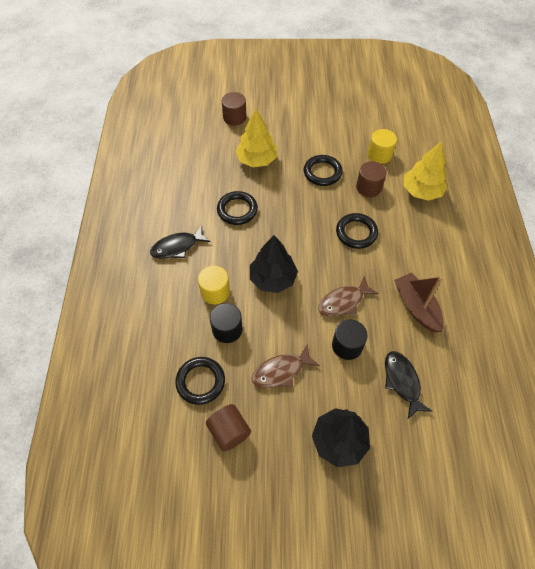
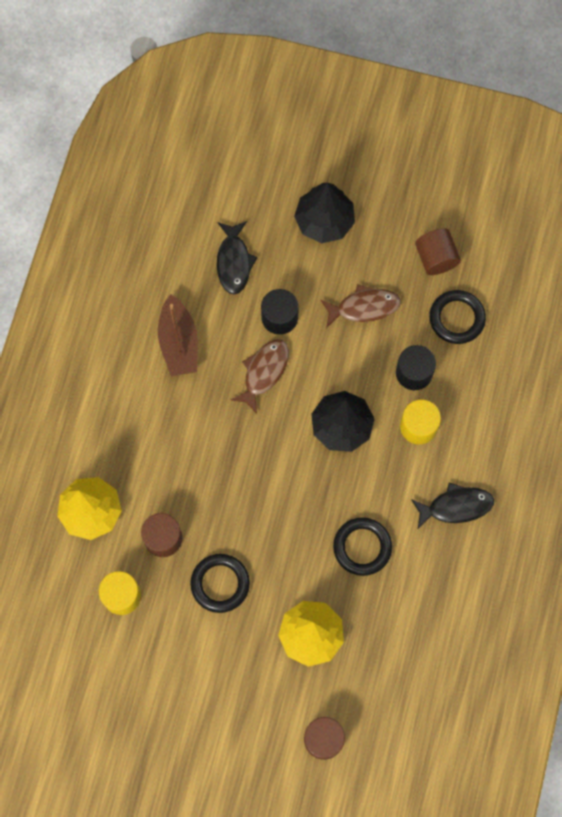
camera: 165 degrees left, 15 degrees up
brown fish [318,276,378,316] -> brown fish turned 45 degrees counterclockwise [230,339,289,414]
black ring [336,213,378,249] -> none

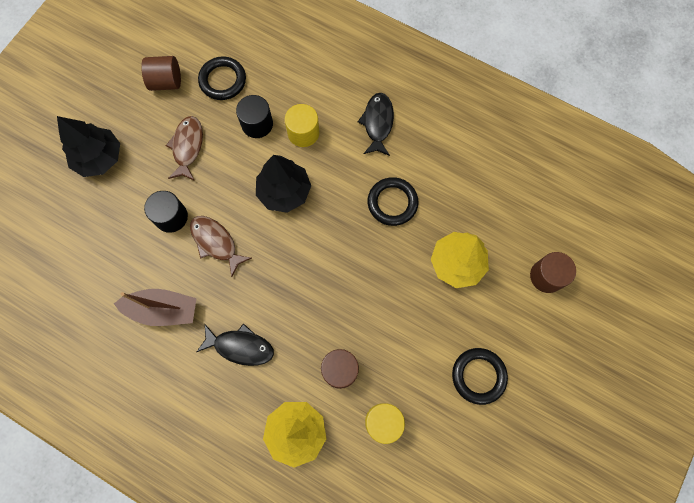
camera: 75 degrees left, 0 degrees up
black ring [190,554,250,613] -> black ring moved to [452,348,508,405]
black fish [217,221,257,294] -> black fish moved to [197,323,274,366]

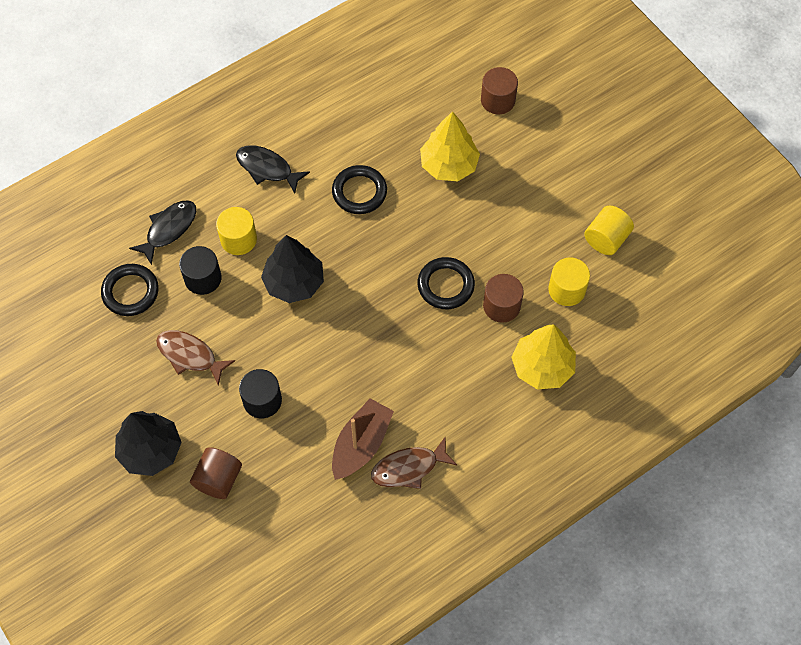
camera: 65 degrees left, 10 degrees down
brown cylinder [141,56,181,91] -> brown cylinder moved to [190,447,242,499]
brown fish [190,216,252,277] -> brown fish moved to [371,436,457,489]
black fish [197,323,274,366] -> black fish moved to [129,200,196,265]
black ring [452,348,508,405] -> black ring moved to [417,257,475,309]
none -> yellow cylinder [584,205,634,255]

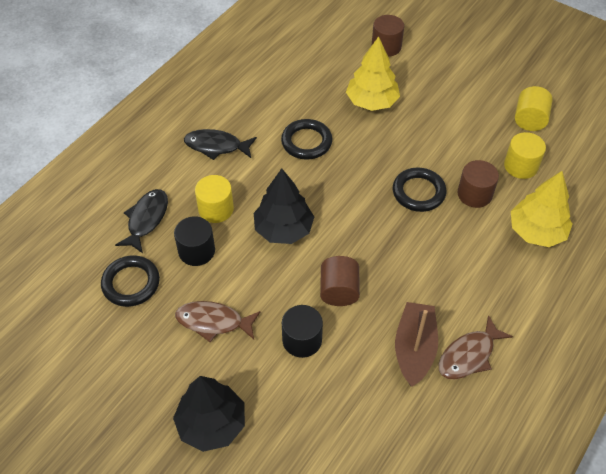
camera: 20 degrees left, 10 degrees down
brown cylinder [190,447,242,499] -> brown cylinder moved to [320,256,360,306]

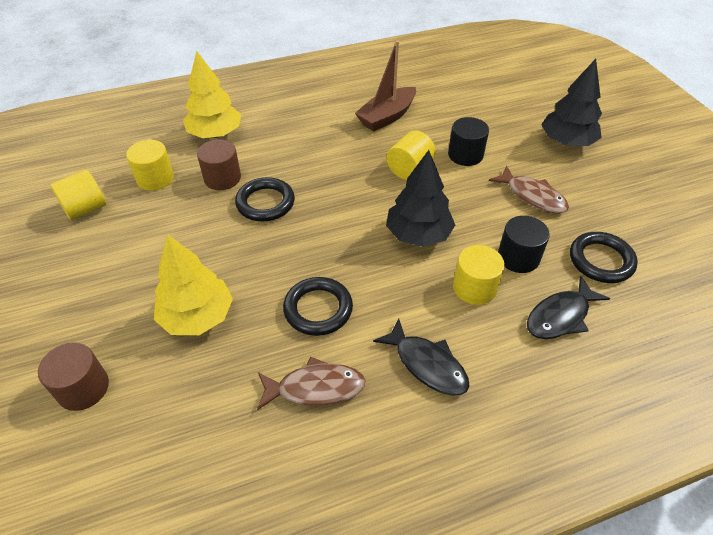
camera: 145 degrees left, 5 degrees down
brown cylinder [320,256,360,306] -> yellow cylinder [386,130,436,180]
brown fish [439,315,513,379] -> brown fish moved to [257,357,366,410]

